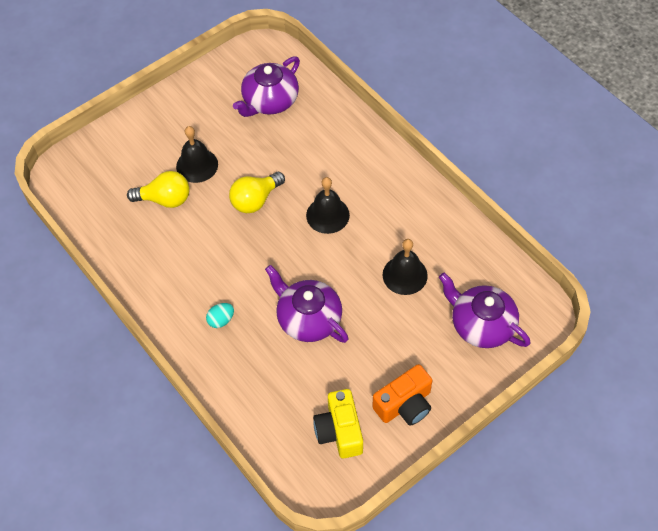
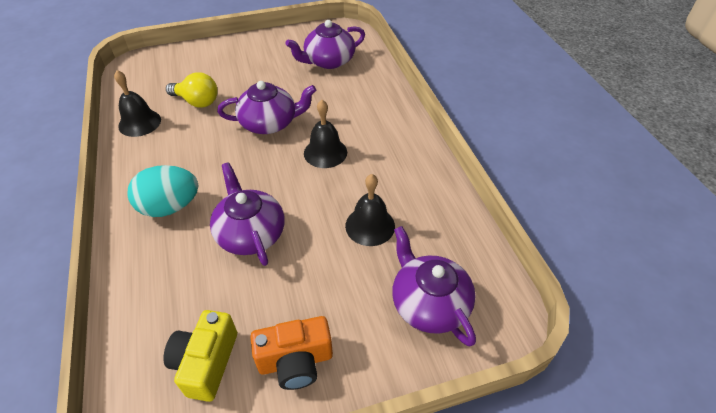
camera: 20 degrees right, 10 degrees down
black bell [176,126,218,183] -> black bell moved to [114,70,161,137]
turquoise egg [206,303,234,328] -> turquoise egg [128,165,198,217], size x2.08
yellow light bulb [229,172,285,213] -> purple teapot [217,81,317,134]

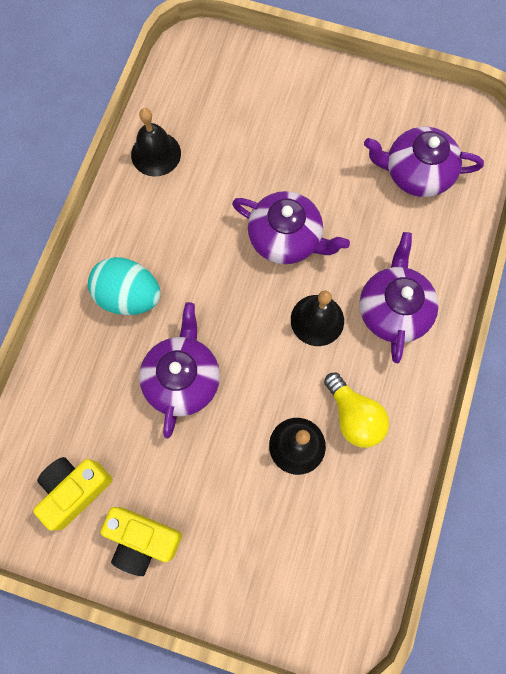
camera: 35 degrees right, 25 degrees up
yellow light bulb [166,72,218,108] -> yellow light bulb moved to [324,373,389,448]
orange camera [250,316,333,390] -> yellow camera [100,507,182,576]
purple teapot [392,226,476,346] -> purple teapot moved to [359,232,439,363]

